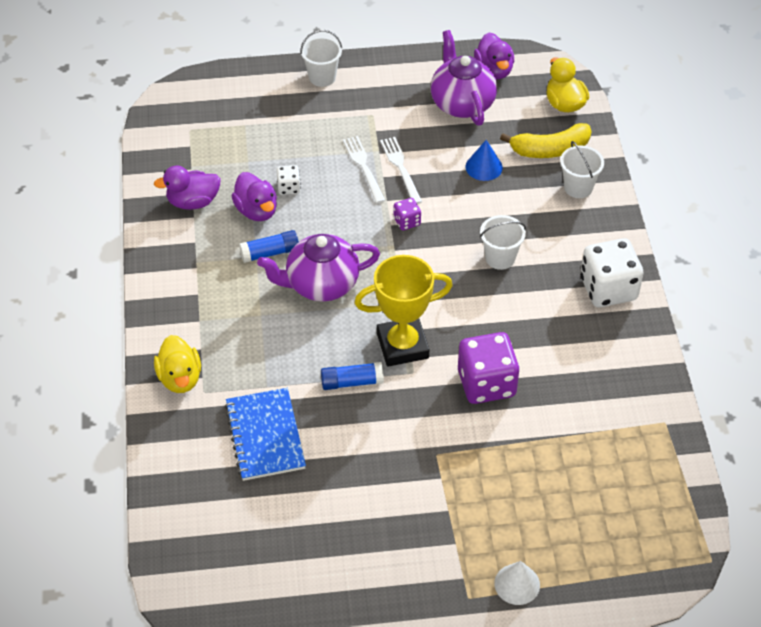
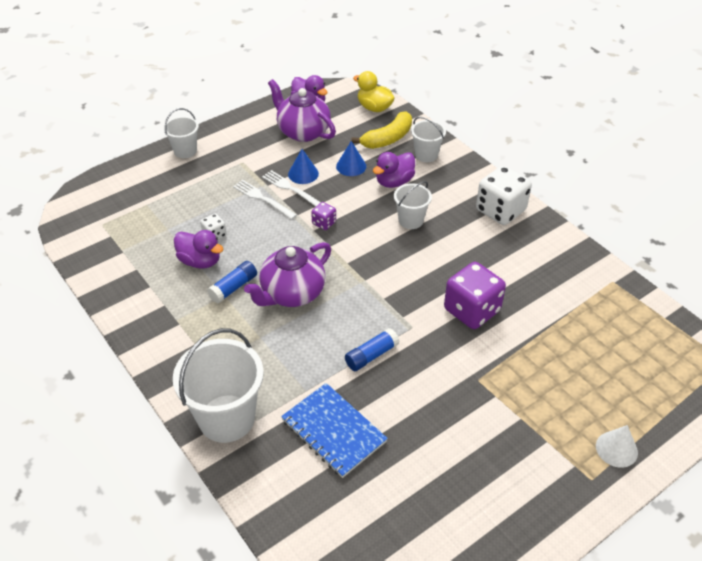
camera: 30 degrees left, 5 degrees down
purple duck [154,166,221,210] -> purple duck moved to [373,152,415,188]
yellow duck [154,335,201,393] -> white bucket [173,328,264,443]
yellow trophy [354,255,453,366] -> none
none -> blue cone [288,149,319,184]

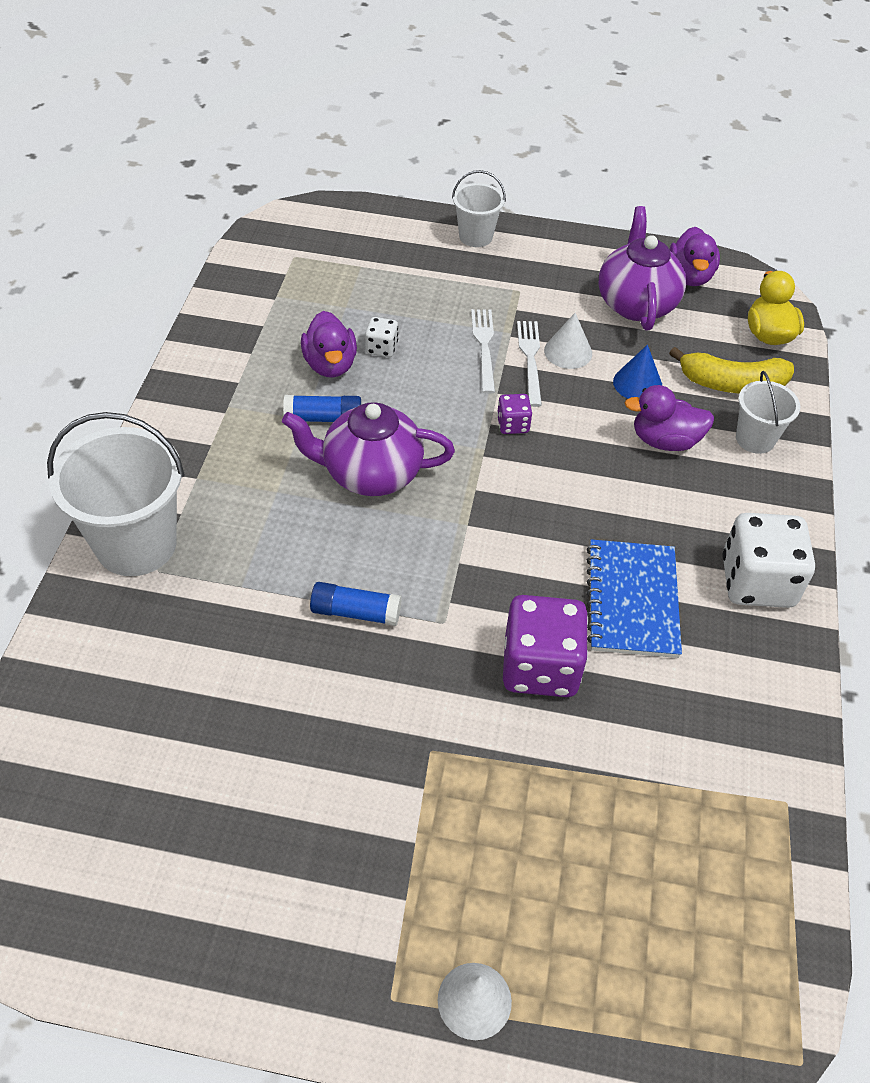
camera: 45 degrees right, 5 degrees up
blue notebook [281,383,388,478] -> blue notebook moved to [587,539,682,658]
blue cone [288,149,319,184] -> white cone [544,313,592,369]
white bucket [394,181,432,229] -> none

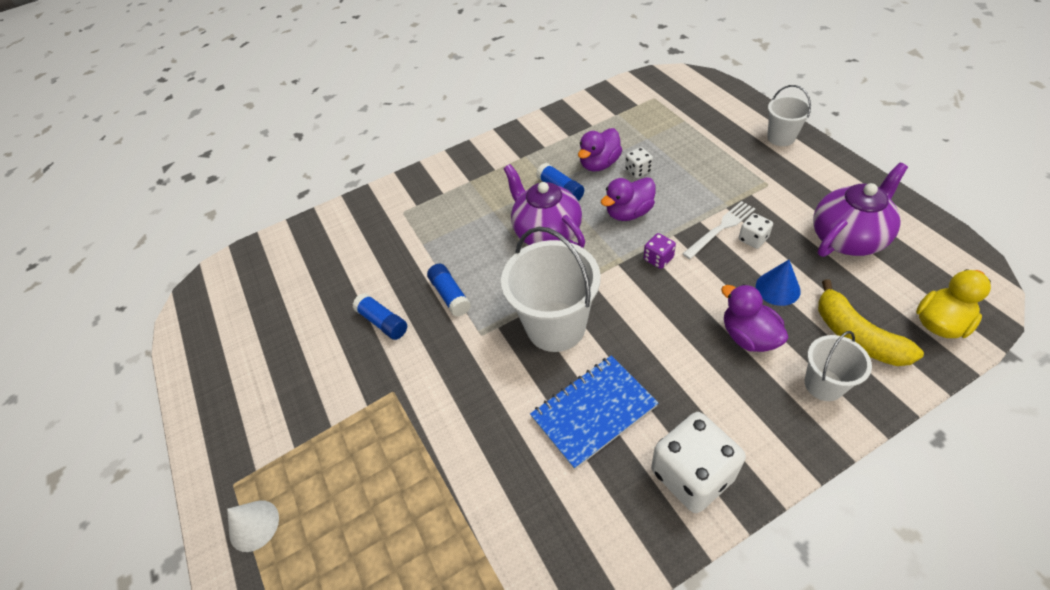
camera: 60 degrees right, 0 degrees up
white bucket [47,412,185,576] -> white bucket moved to [501,227,601,352]
white fork [471,309,495,394] -> none
purple dice [503,595,588,697] -> none
white cone [544,313,592,369] -> white dice [739,213,773,249]
purple duck [669,227,720,286] -> purple duck moved to [601,177,656,221]
none -> blue glue stick [353,293,407,340]

